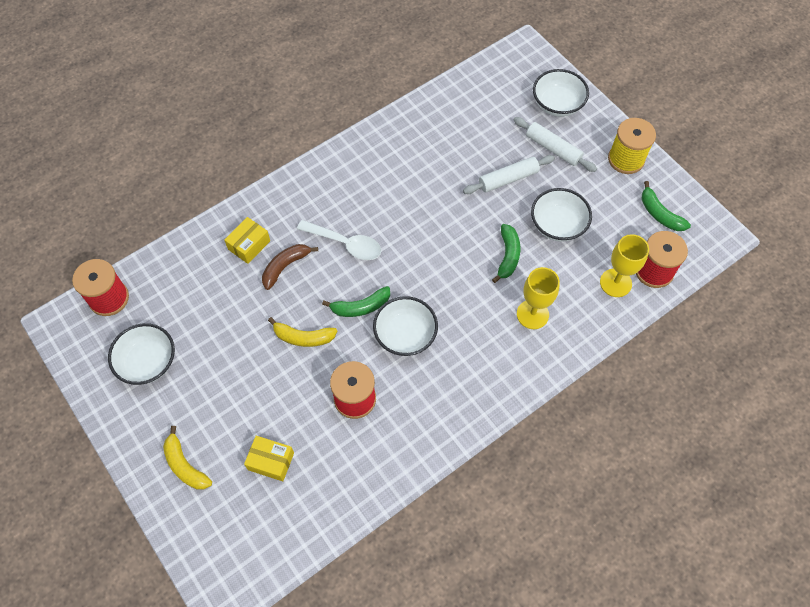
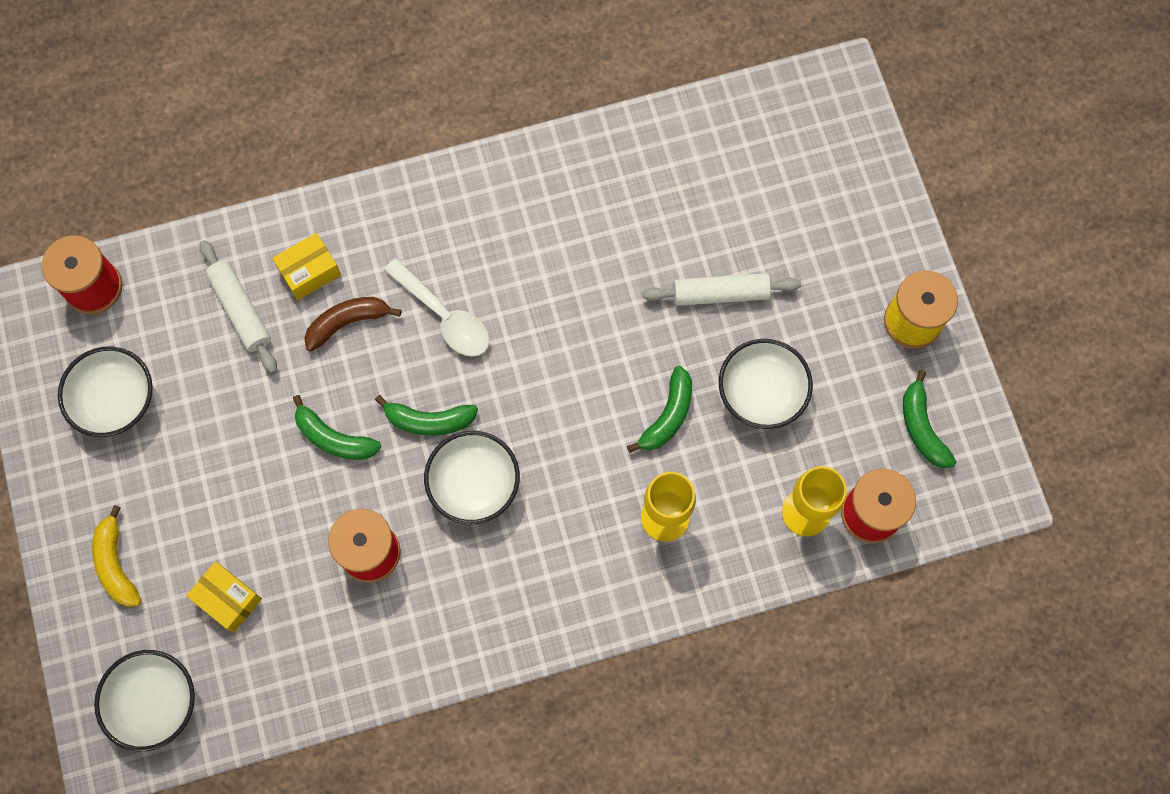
camera: 20 degrees right, 10 degrees up
yellow banana [268,317,337,347] -> green banana [293,395,381,460]
white rolling pin [513,117,597,172] -> white rolling pin moved to [200,240,277,373]
white bowl [533,69,589,117] -> white bowl moved to [94,650,195,751]

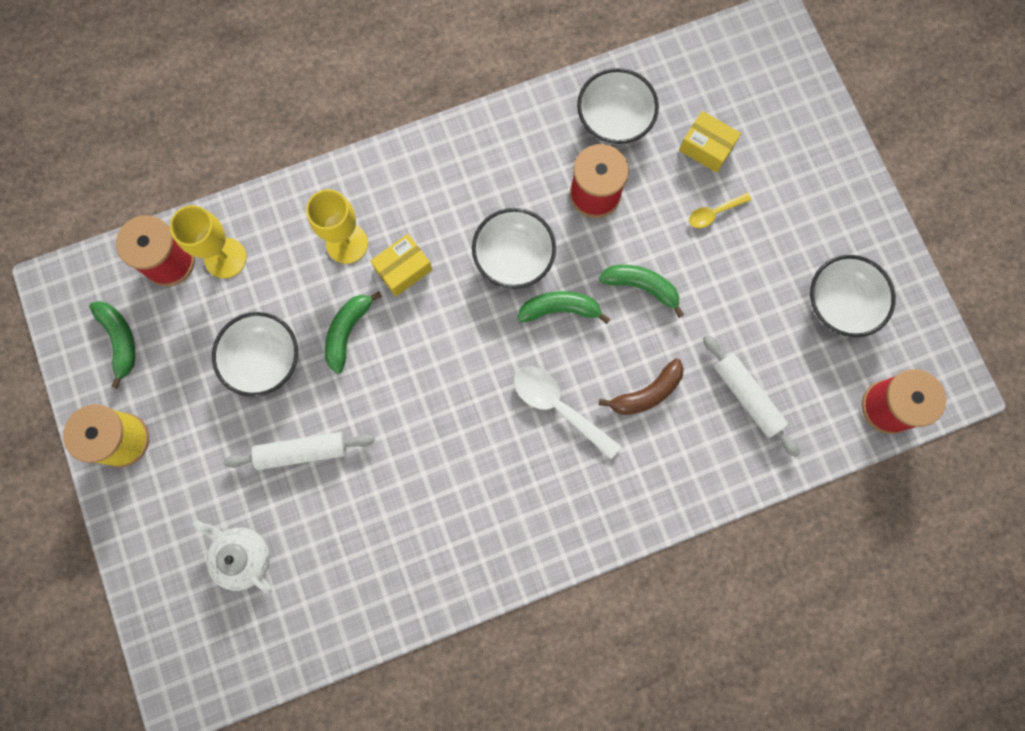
camera: 175 degrees right, 5 degrees up
yellow banana [92,505,141,607] -> none
white bowl [94,650,195,751] -> white bowl moved to [577,68,659,145]
yellow box [272,233,341,300] -> yellow box moved to [370,234,432,296]
none -> white teapot [193,520,272,594]
none -> yellow spoon [689,193,751,228]

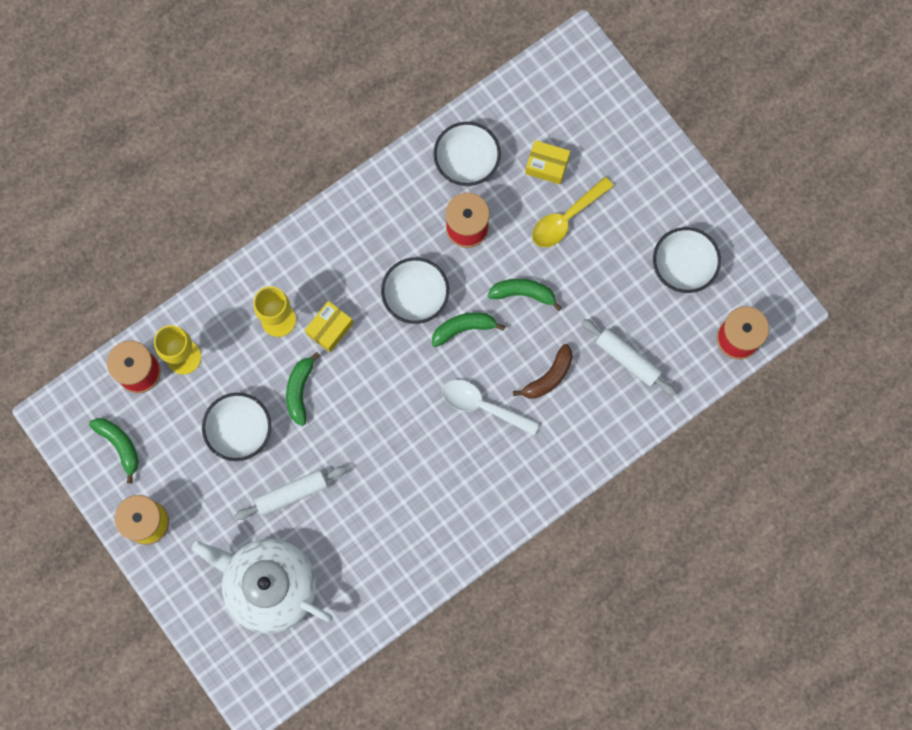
camera: 15 degrees left, 0 degrees up
white teapot [193,520,272,594] -> white teapot [191,539,333,634], size x1.92
yellow spoon [689,193,751,228] -> yellow spoon [532,177,614,247], size x1.77

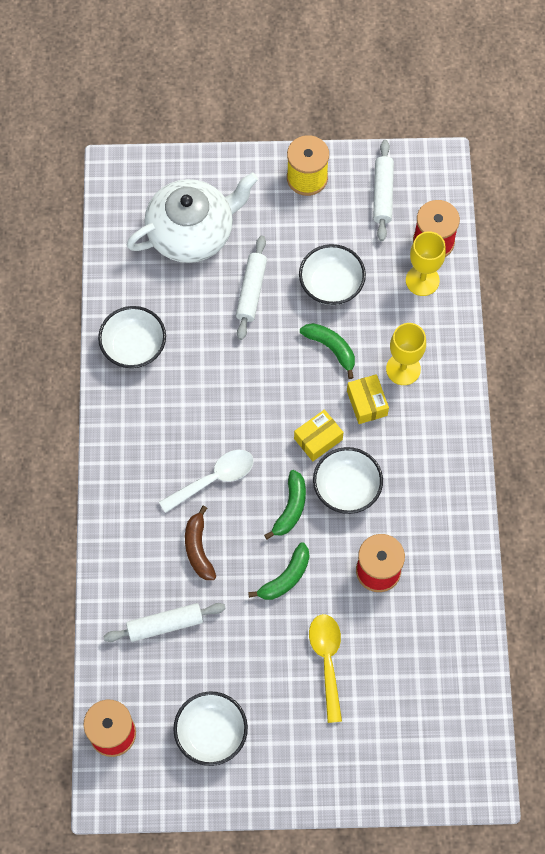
camera: 125 degrees right, 10 degrees down
green banana [89,418,139,484] -> white rolling pin [373,140,394,241]
white bowl [433,122,501,186] -> white bowl moved to [98,306,166,368]
yellow box [525,140,570,184] -> yellow box moved to [294,409,344,461]

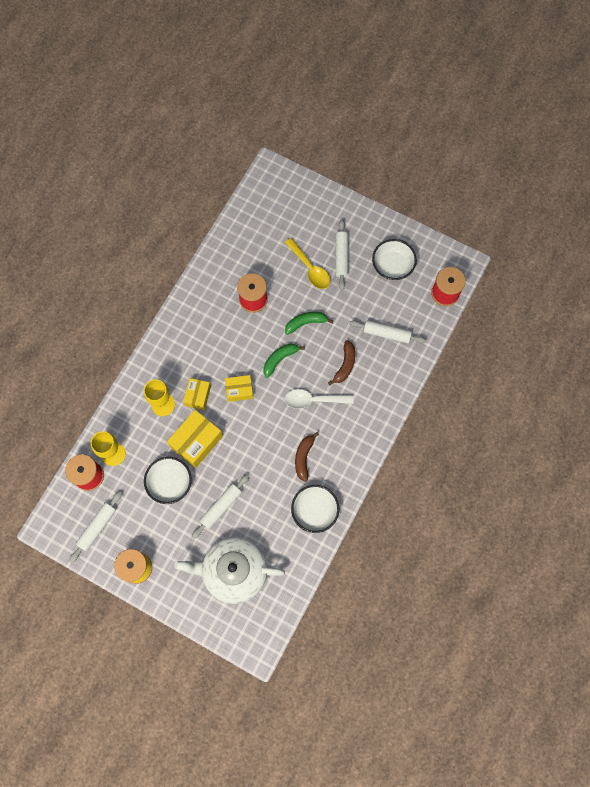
camera: 150 degrees left, 5 degrees up
green banana [300,323,355,379] -> yellow box [167,410,223,468]
yellow spoon [309,614,342,723] -> yellow spoon turned 60 degrees counterclockwise [285,238,330,289]
white bowl [313,447,383,514] -> none
none -> brown banana [295,432,319,482]
none -> white rolling pin [335,219,348,291]

